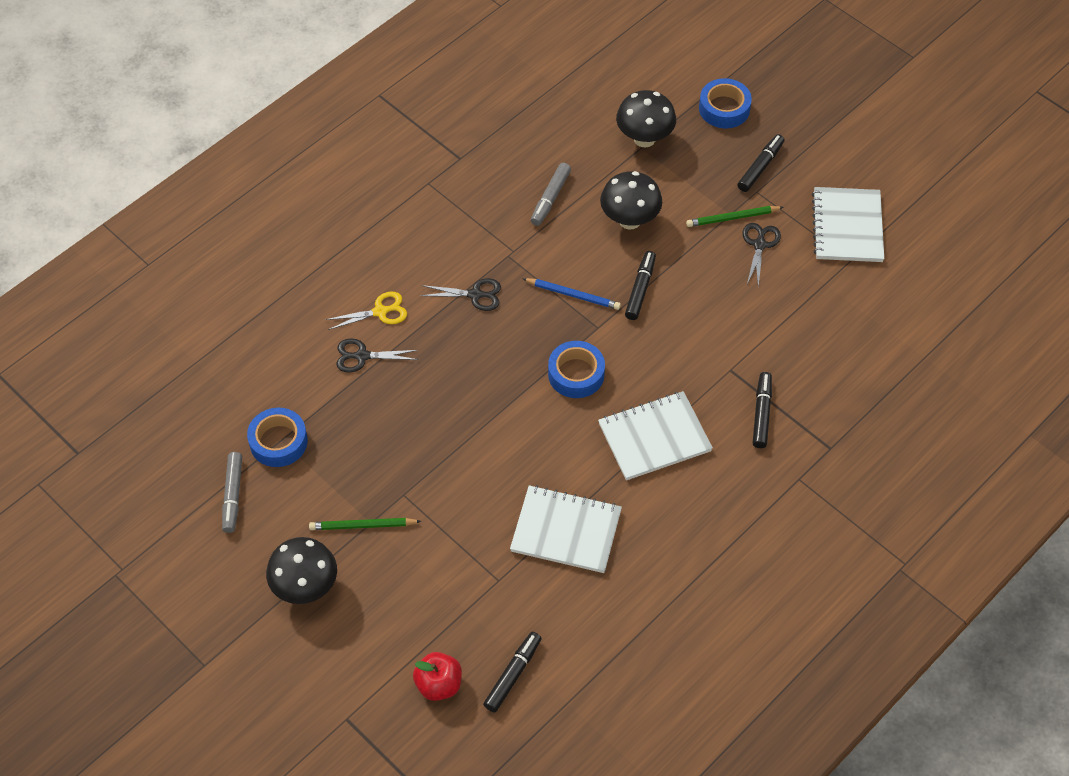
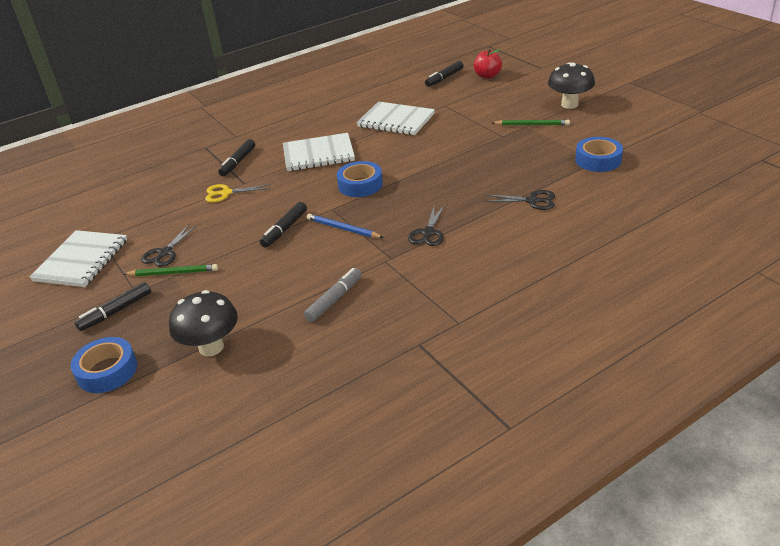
camera: 165 degrees left, 20 degrees down
grey marker [222,452,242,533] -> none
yellow scissors [325,292,407,330] -> yellow scissors moved to [205,184,270,203]
black scissors [420,278,501,311] -> black scissors turned 90 degrees counterclockwise [408,205,444,246]
black mushroom [600,171,662,229] -> none

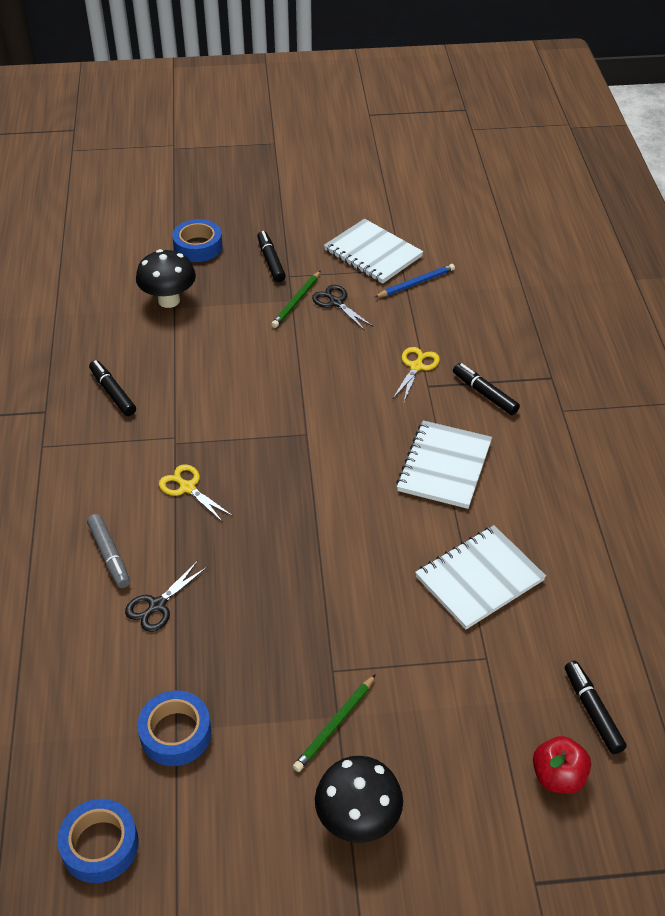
camera: 115 degrees right, 10 degrees up
black marker [260,202,307,248] -> black marker moved to [89,360,136,416]
grey marker [304,268,362,322] -> grey marker moved to [87,514,130,588]
blue pencil [307,213,384,238] -> blue pencil moved to [375,264,455,297]
blue tape [337,161,383,197] -> blue tape moved to [57,799,139,883]
black scissors [408,205,444,246] -> yellow scissors [159,464,233,522]

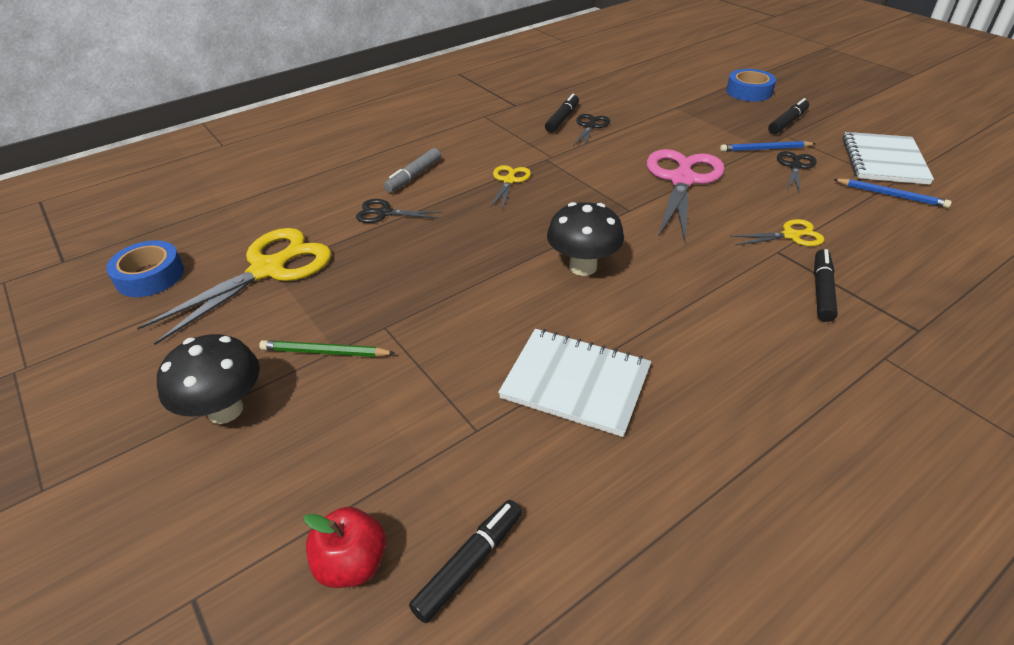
camera: 60 degrees right, 5 degrees down
black mushroom [136,249,196,308] -> black mushroom moved to [547,202,624,276]
blue tape [137,690,211,766] -> yellow scissors [137,228,332,345]
green pencil [271,271,321,328] -> blue pencil [720,141,816,152]
white notebook [396,420,492,509] -> none
none -> black scissors [573,114,610,147]
none -> pink scissors [647,149,725,242]

